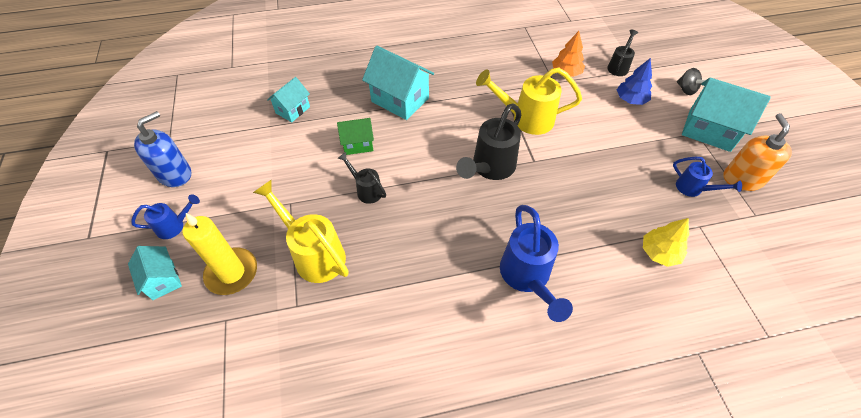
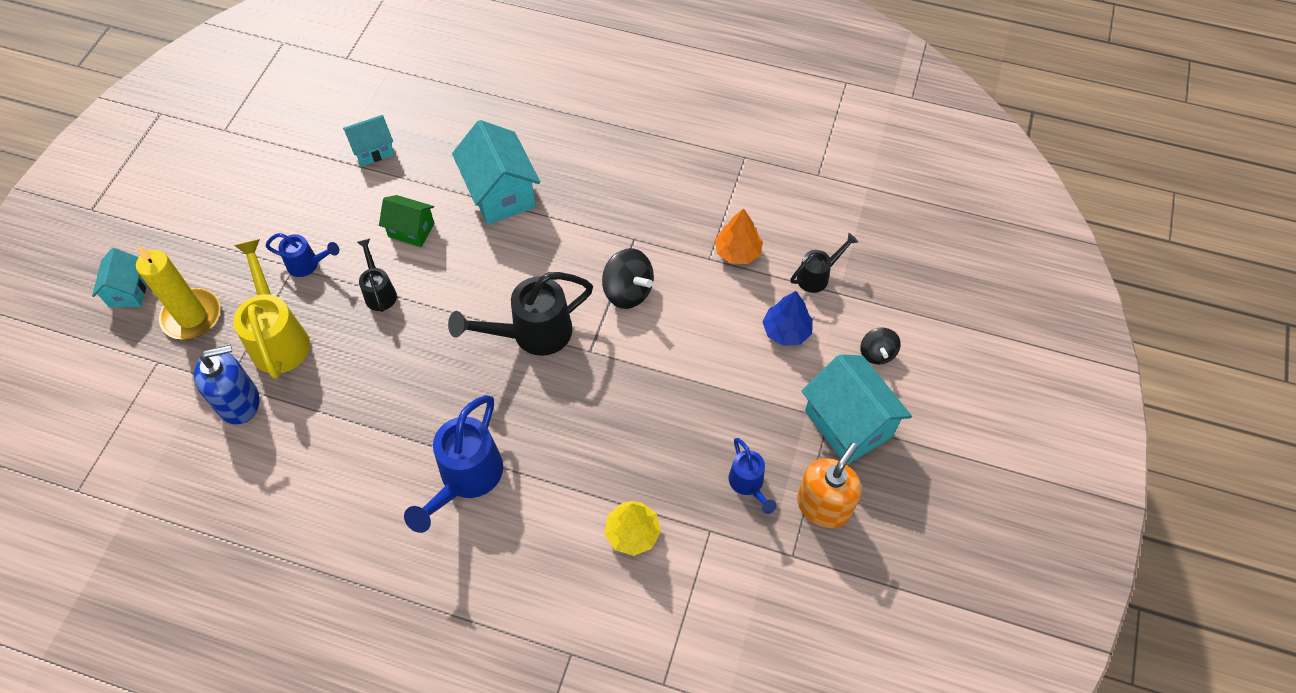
camera: 30 degrees right, 5 degrees up
blue watering can [131,194,200,239] -> blue watering can moved to [266,233,339,277]
blue soap dispenser [134,111,191,187] -> blue soap dispenser moved to [194,345,260,425]
yellow watering can [476,68,582,135] -> black spinning top [602,248,654,309]

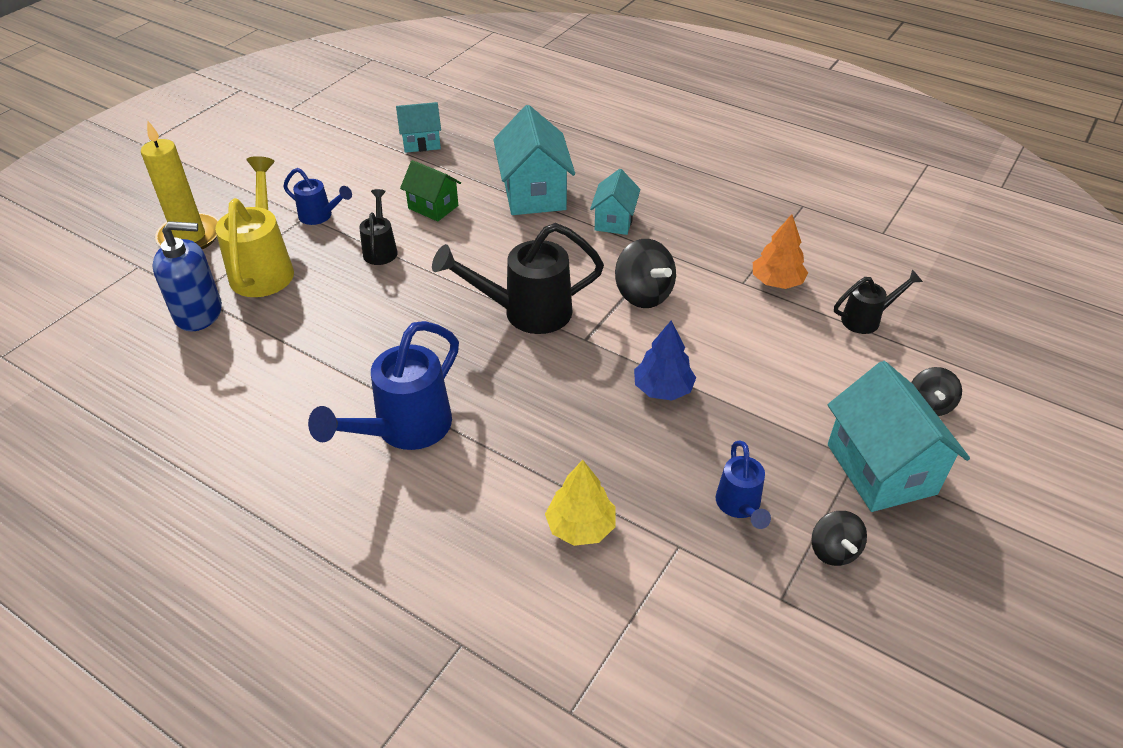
camera: 15 degrees right, 15 degrees down
turquoise house [92,248,146,308] -> turquoise house moved to [590,169,640,235]
blue tree [763,291,813,346] -> blue tree moved to [634,320,696,401]
orange soap dispenser [797,443,862,528] -> black spinning top [811,511,867,566]

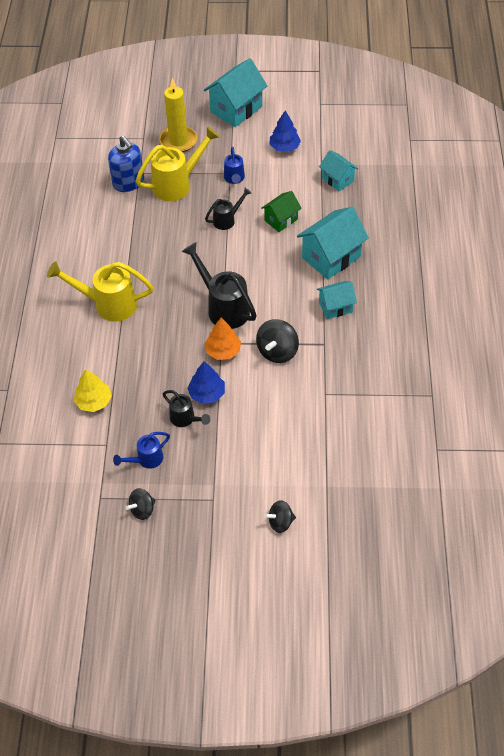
camera: 60 degrees right, 10 degrees up
blue watering can [308,321,459,450] -> yellow watering can [47,261,153,322]
green house [400,160,461,222] -> green house turned 45 degrees clockwise [261,191,302,232]
orange tree [753,214,808,289] -> orange tree moved to [204,318,241,360]
turquoise house [828,361,970,512] -> turquoise house moved to [204,58,267,127]
black watering can [834,270,923,334] -> black watering can moved to [163,390,210,427]
none -> blue tree [270,110,301,152]

